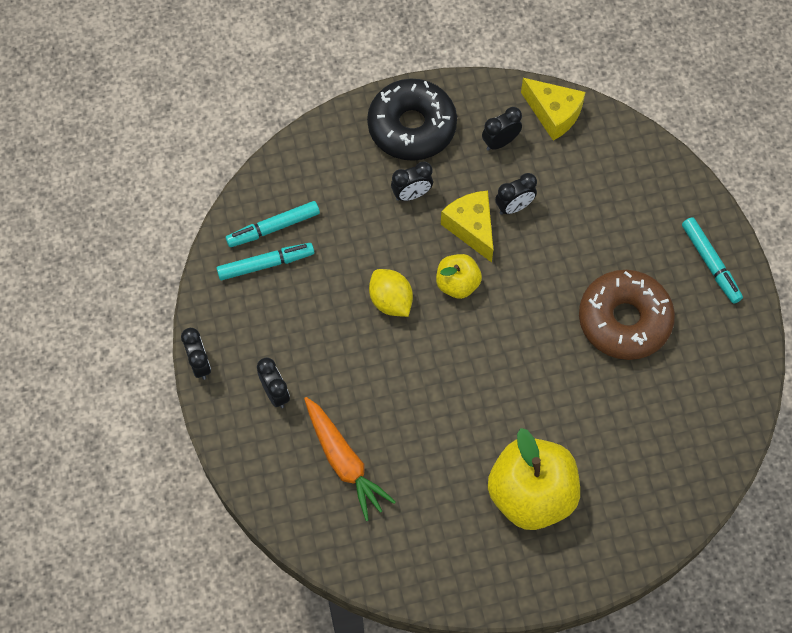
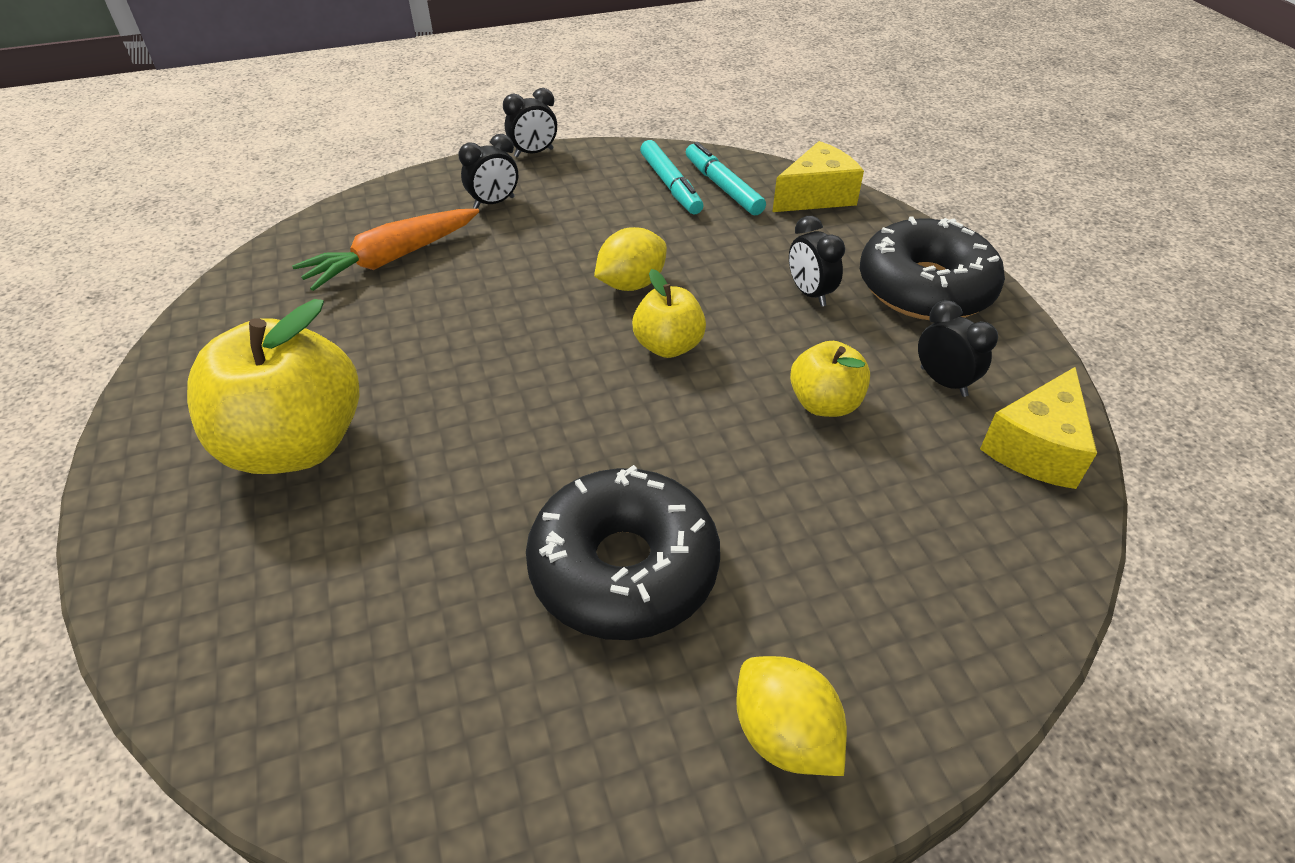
camera: 85 degrees right, 20 degrees down
yellow cheese [441,191,493,263] -> yellow cheese moved to [772,141,864,212]
black clock [495,173,537,215] -> yellow apple [790,341,870,417]
brown donut [579,270,675,360] -> black donut [526,465,720,640]
turquoise marker [682,217,743,304] -> yellow lemon [736,656,847,776]

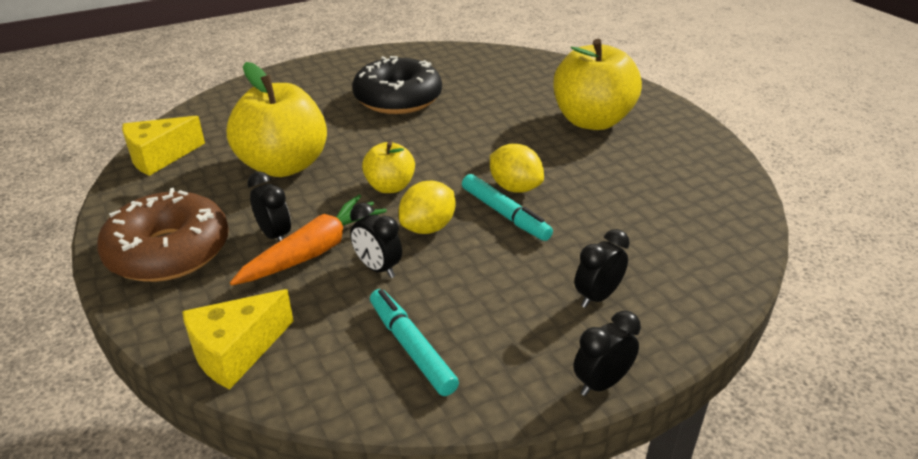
camera: 170 degrees right, 10 degrees down
orange carrot [292,209,479,291] -> orange carrot moved to [230,195,387,285]
turquoise marker [686,142,766,215] -> turquoise marker moved to [462,174,553,241]
yellow lemon [736,656,847,776] -> yellow lemon moved to [490,144,544,193]
yellow apple [790,341,870,417] -> yellow apple [227,62,327,177], size x1.89
black donut [860,216,1005,320] -> brown donut [97,188,229,282]
black clock [918,300,998,397] -> black clock moved to [350,203,402,278]
yellow cheese [980,367,1097,489] -> yellow cheese turned 150 degrees counterclockwise [122,116,205,176]

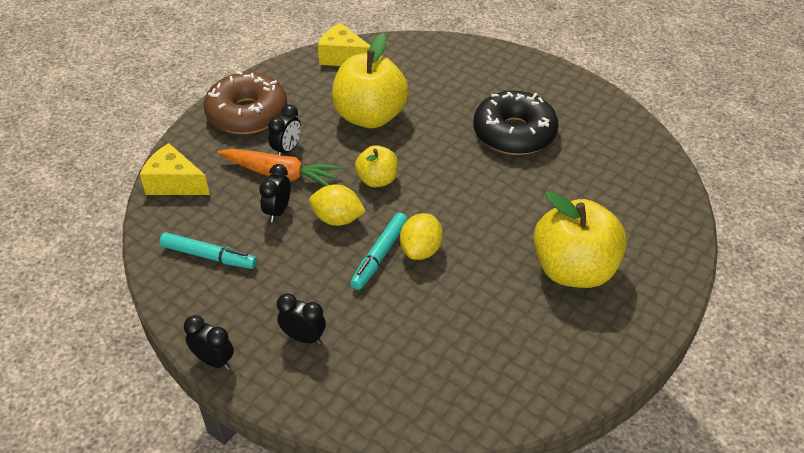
camera: 65 degrees right, 10 degrees up
turquoise marker [370,289,459,396] -> turquoise marker turned 75 degrees clockwise [160,232,257,269]

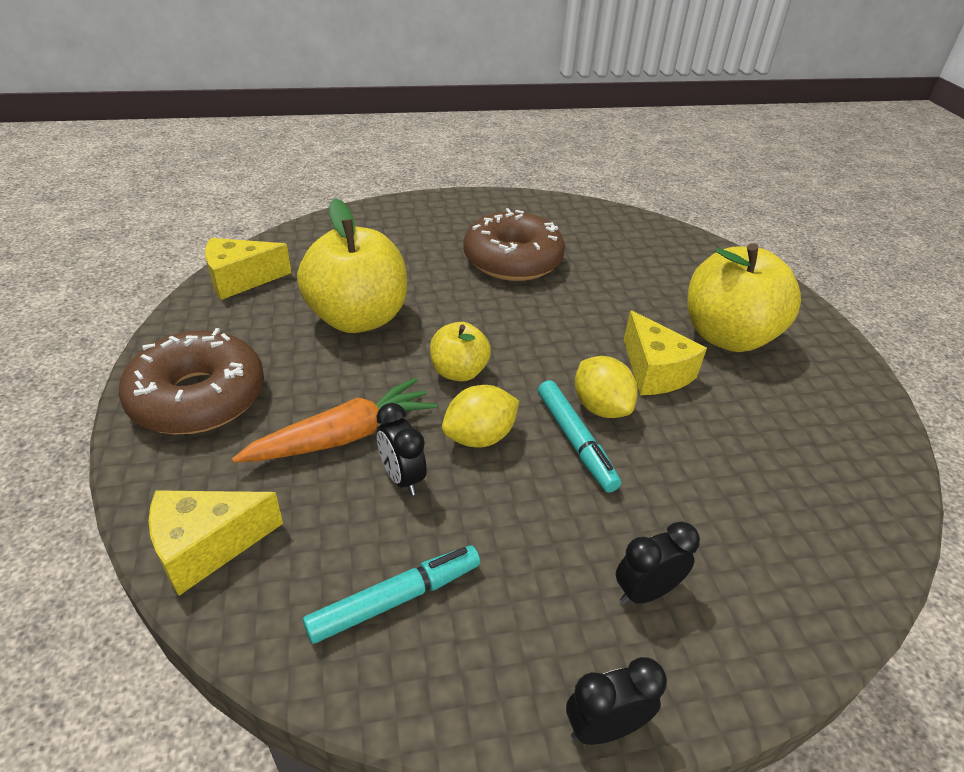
camera: 50 degrees left, 5 degrees down
black clock [268,104,301,155] -> none
black donut [473,91,558,155] -> brown donut [463,208,565,281]
none -> yellow cheese [624,310,707,395]

